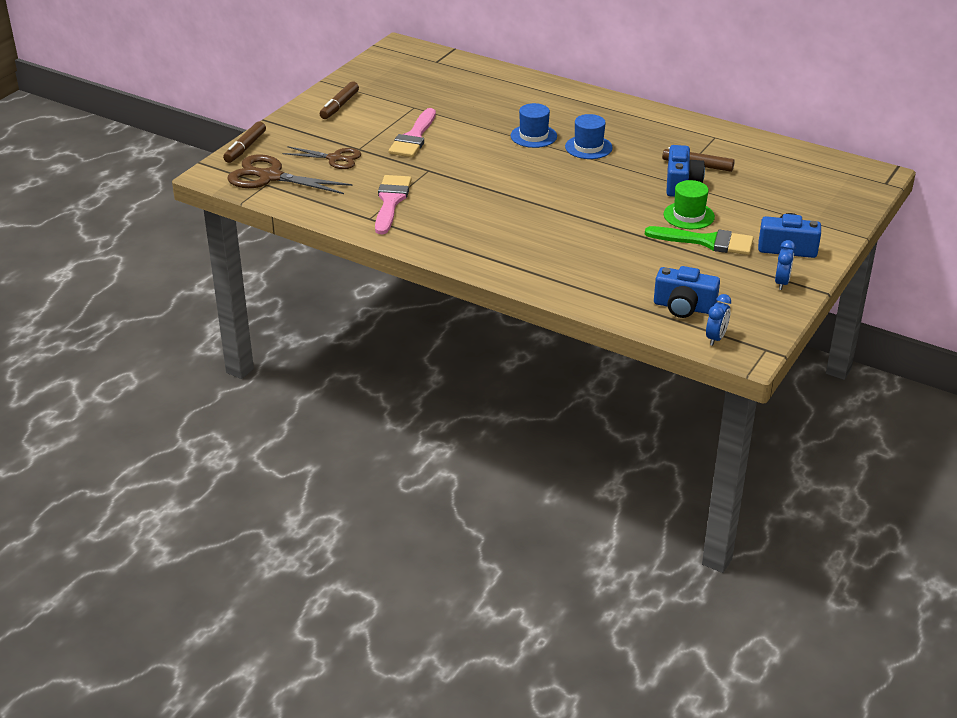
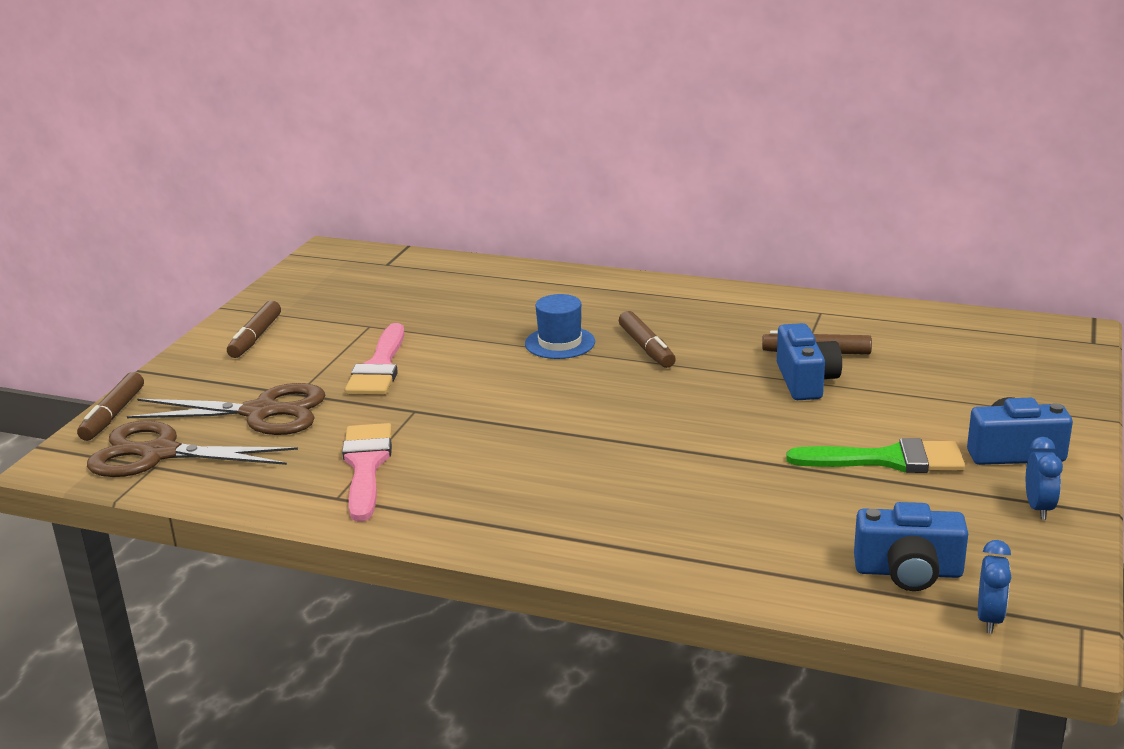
camera: 10 degrees left, 10 degrees down
brown scissors [283,146,361,169] -> brown scissors [127,383,325,435], size x1.56
blue hat [565,114,612,159] -> brown marker [619,311,676,368]
green hat [663,180,715,229] -> none

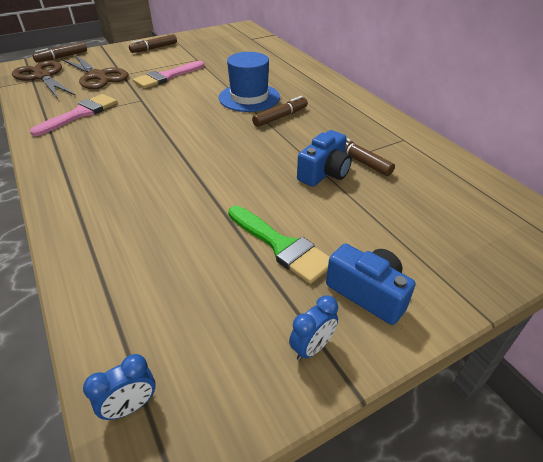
camera: 40 degrees right, 15 degrees up
blue hat [525,294,595,359] -> blue hat [219,52,280,112], size x1.50
brown marker [619,311,676,368] -> brown marker turned 150 degrees counterclockwise [252,96,308,127]
blue camera [854,502,968,591] -> none

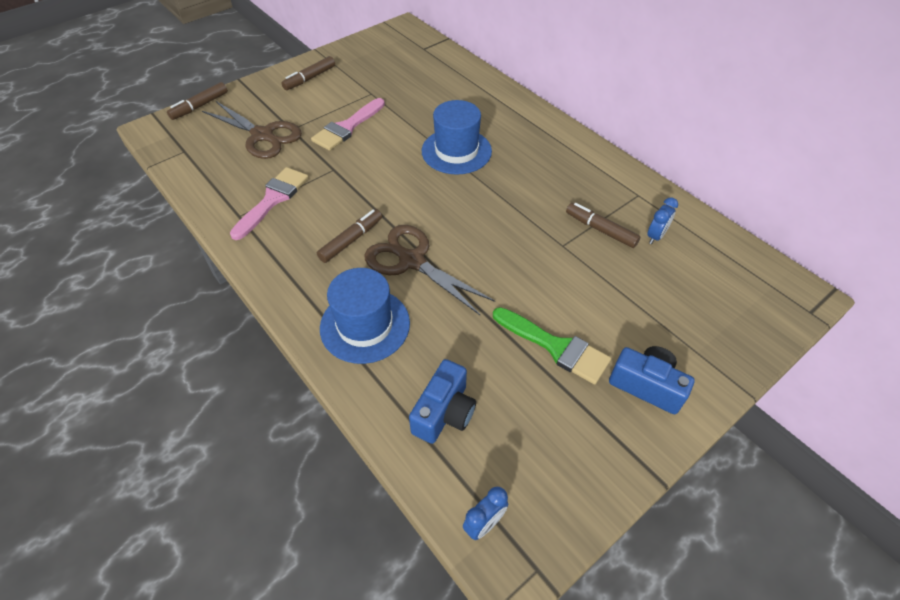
camera: 10 degrees left, 10 degrees up
brown scissors [12,60,76,98] -> brown scissors moved to [364,225,495,315]
brown marker [252,96,308,127] -> brown marker moved to [317,209,382,263]
blue clock [289,295,338,361] -> blue clock moved to [647,197,678,244]
blue camera [297,130,352,187] -> blue camera moved to [409,359,476,444]
none -> blue hat [320,268,410,364]

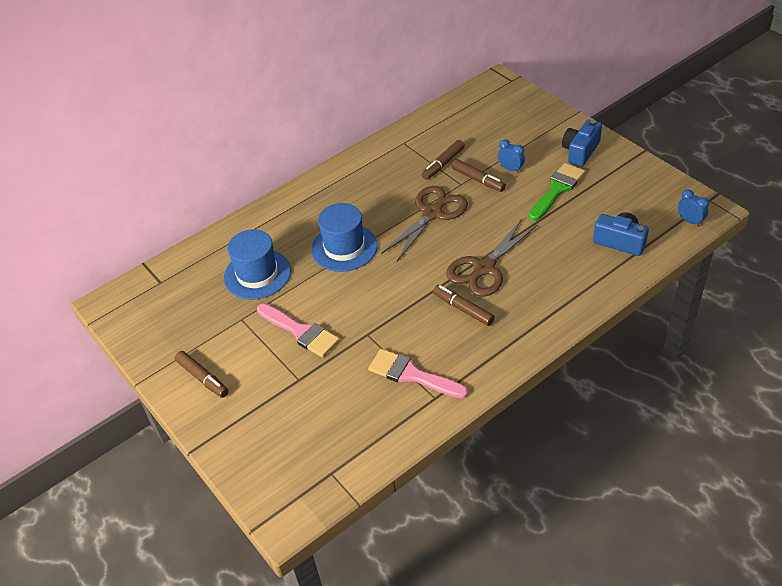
camera: 85 degrees left, 5 degrees down
brown marker [167,82,228,120] -> brown marker moved to [451,159,506,192]
brown scissors [202,101,302,159] -> brown scissors moved to [381,186,468,261]
blue hat [320,268,410,364] -> blue hat moved to [224,229,291,300]
blue clock [647,197,678,244] -> blue clock moved to [498,139,525,173]

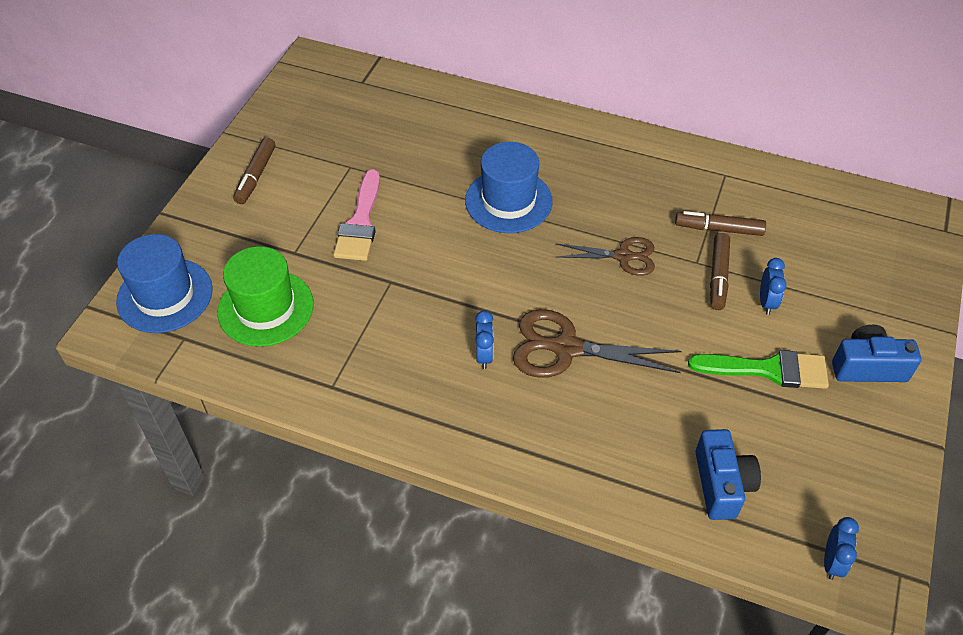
camera: 55 degrees right, 5 degrees up
blue hat [224,229,291,300] -> blue hat moved to [116,234,213,333]
pink brush [368,349,468,399] -> none
brown scissors [381,186,468,261] -> brown scissors [557,237,655,276], size x0.64
brown marker [433,285,495,326] -> blue clock [475,311,494,369]
none -> green hat [217,246,314,347]

